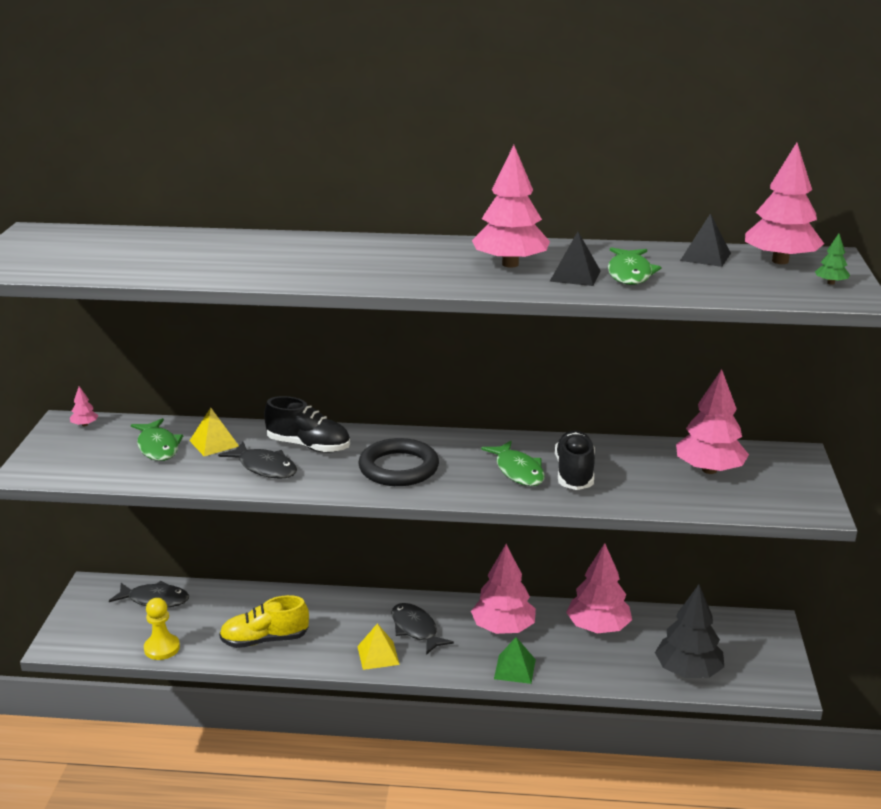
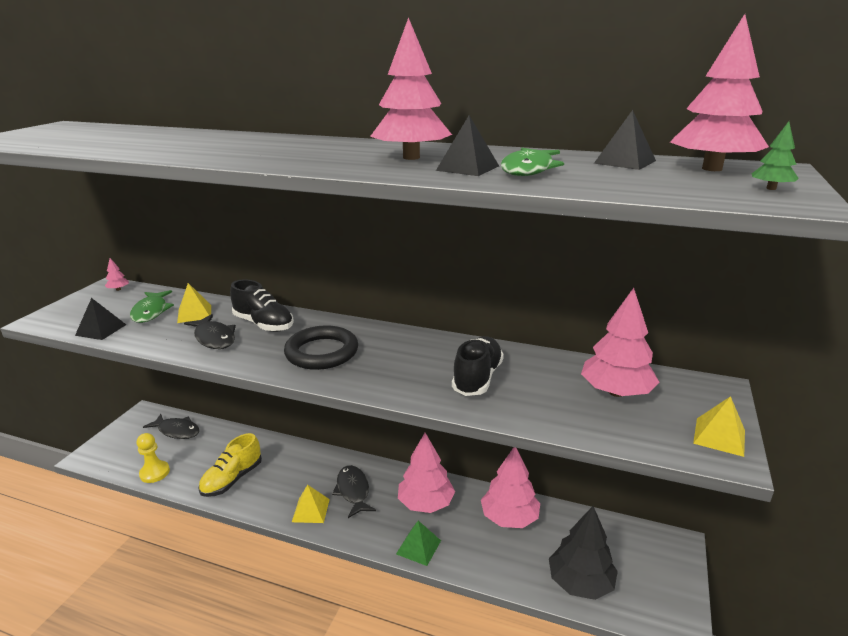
camera: 15 degrees right, 0 degrees up
yellow shoe [219,595,309,648] -> yellow shoe turned 60 degrees counterclockwise [198,433,262,497]
green fish [481,441,545,486] -> none
none -> black pyramid [75,298,126,340]
none -> yellow pyramid [693,396,745,457]

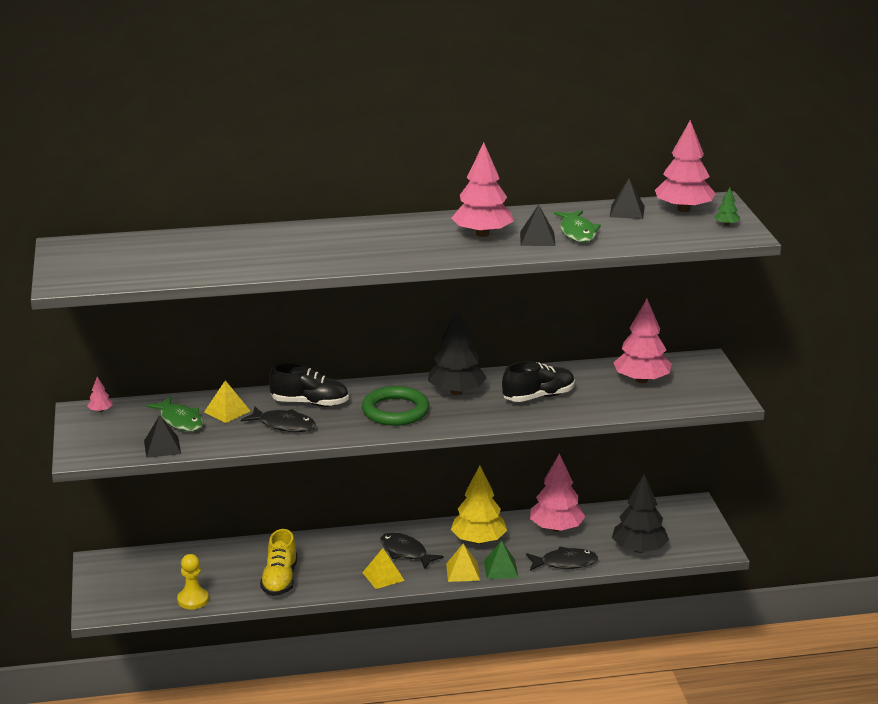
camera: 30 degrees left, 0 degrees up
black fish [143,414,200,439] -> black fish moved to [526,546,598,571]
black ring [284,326,358,370] -> green ring [362,386,430,426]
pink tree [398,433,455,513] -> yellow tree [451,466,507,544]
black shoe [452,336,504,396] -> black shoe turned 75 degrees clockwise [502,361,575,402]
yellow pyramid [693,396,745,457] -> yellow pyramid moved to [446,543,480,582]
none -> black tree [428,310,487,395]

